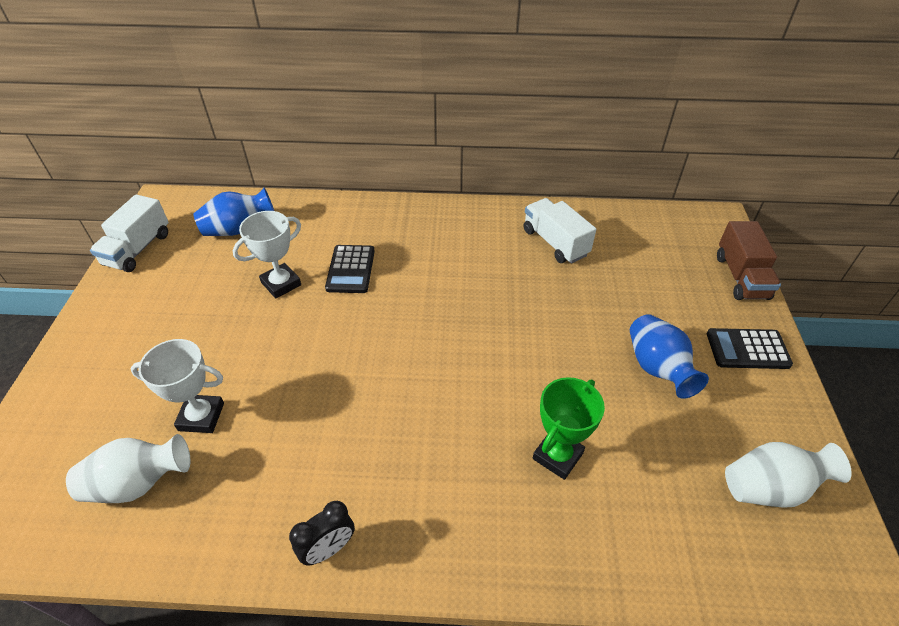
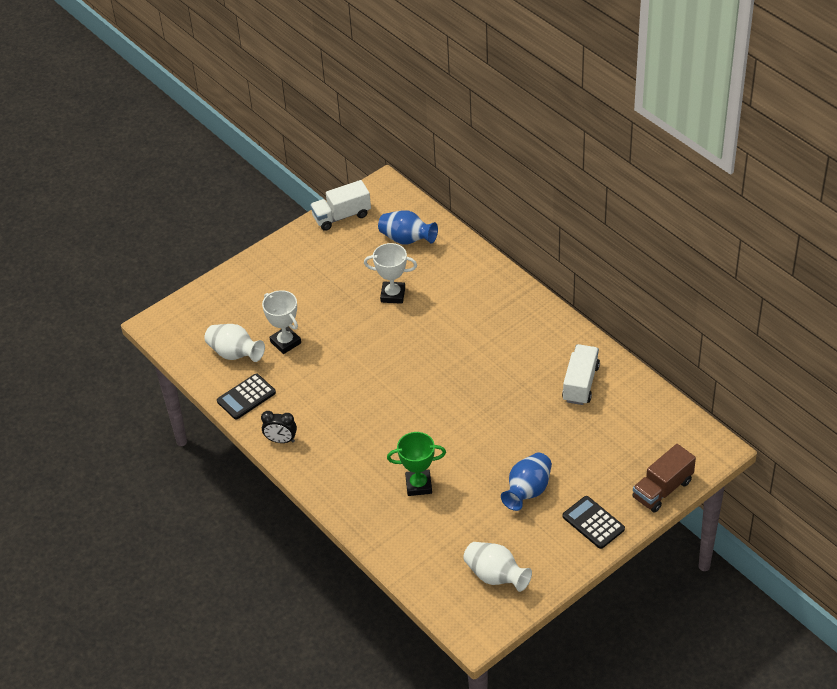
camera: 50 degrees right, 0 degrees up
black calculator [325,245,375,293] -> black calculator moved to [217,373,276,420]

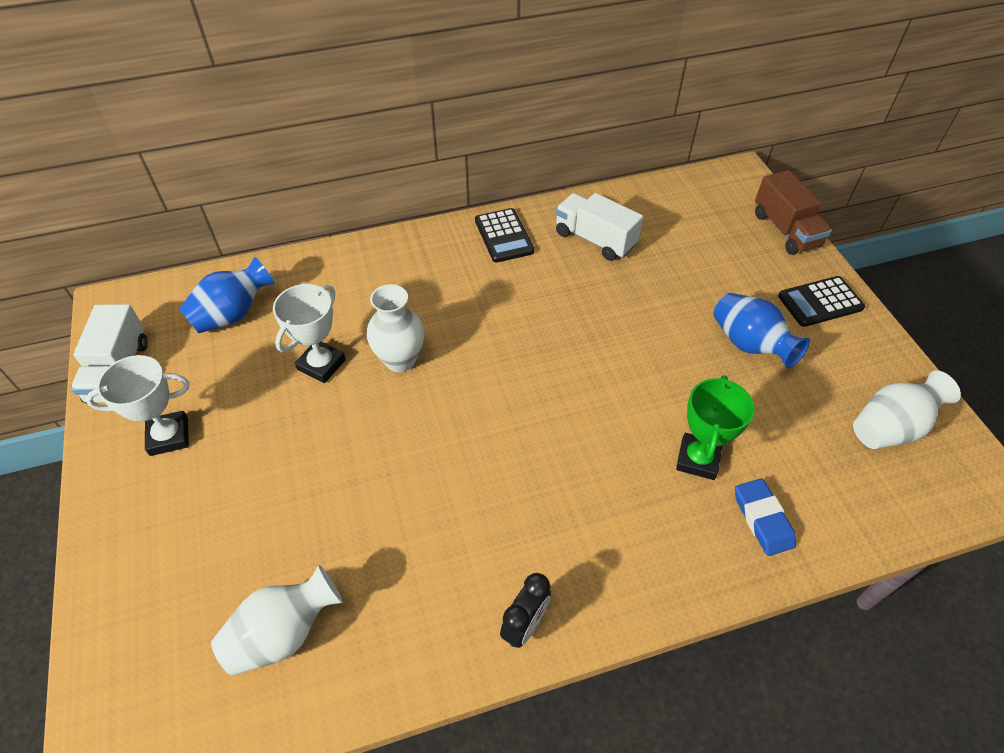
camera: 70 degrees left, 5 degrees up
black calculator [217,373,276,420] -> black calculator moved to [475,208,534,263]
white trophy [262,290,301,354] -> white trophy moved to [86,355,189,456]
none -> white vase [367,284,424,372]
none -> blue eraser [735,478,796,556]

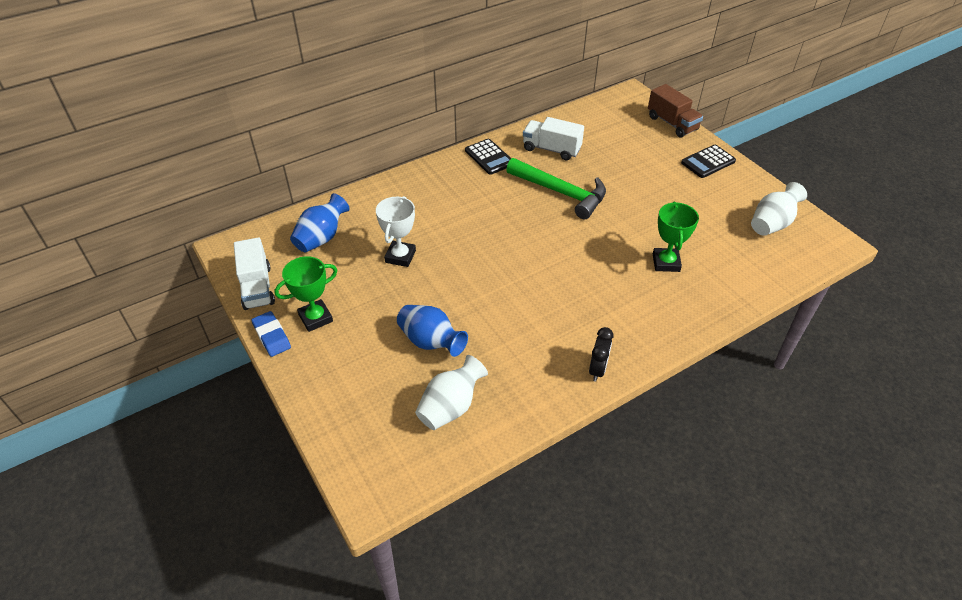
camera: 15 degrees left, 5 degrees down
white trophy [86,355,189,456] -> green trophy [274,256,337,332]
white vase [367,284,424,372] -> none
blue vase [713,293,810,368] -> blue vase moved to [397,305,468,357]
blue eraser [735,478,796,556] -> blue eraser moved to [252,311,291,357]
none -> green hammer [506,158,606,219]

